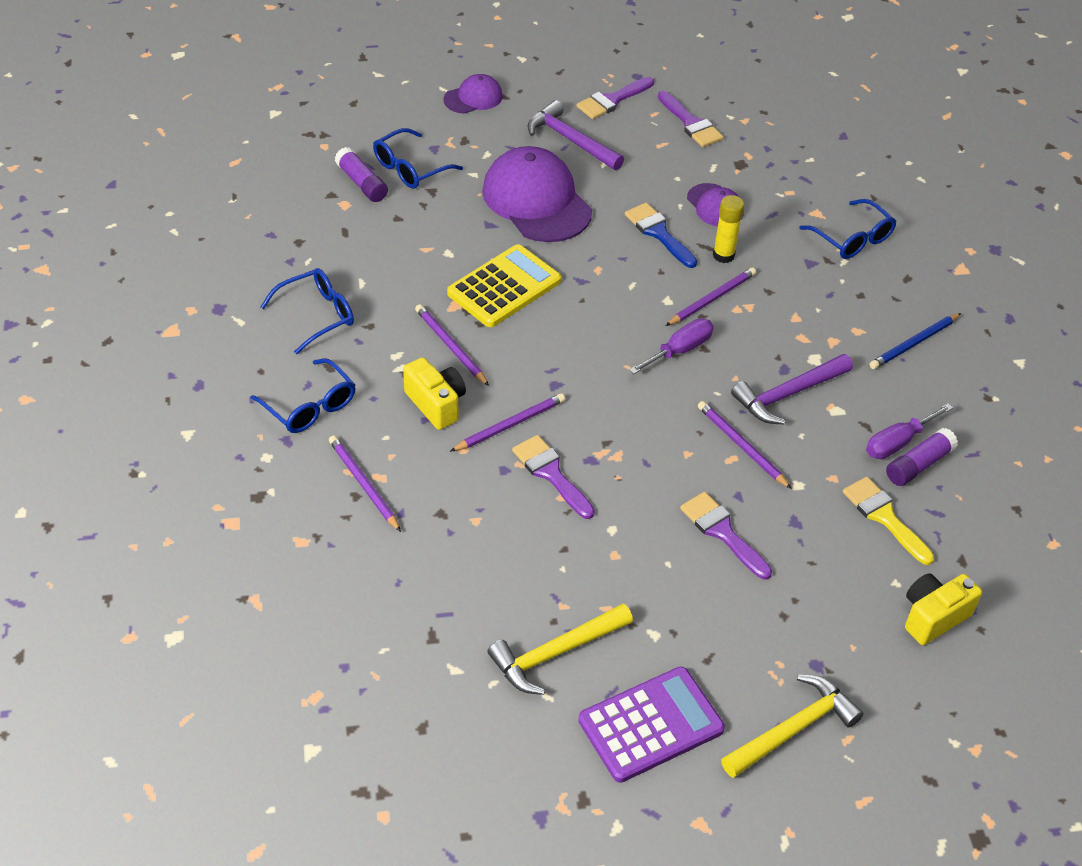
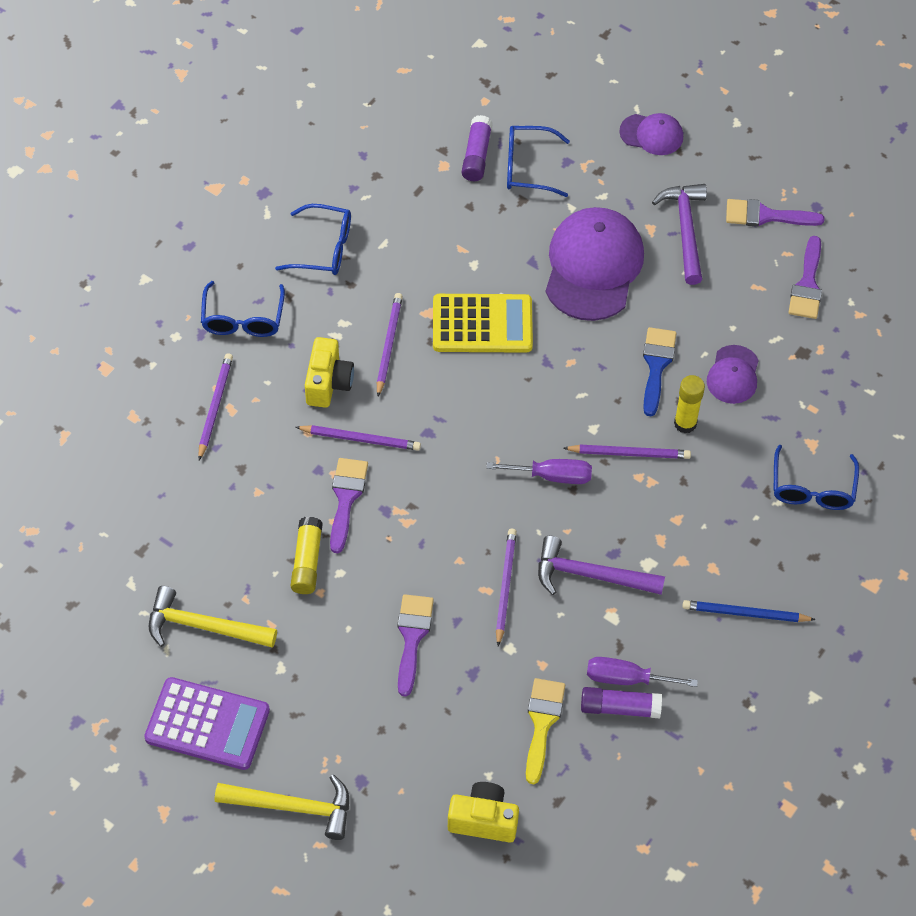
camera: 45 degrees right, 10 degrees up
none -> yellow glue stick [290,517,323,594]

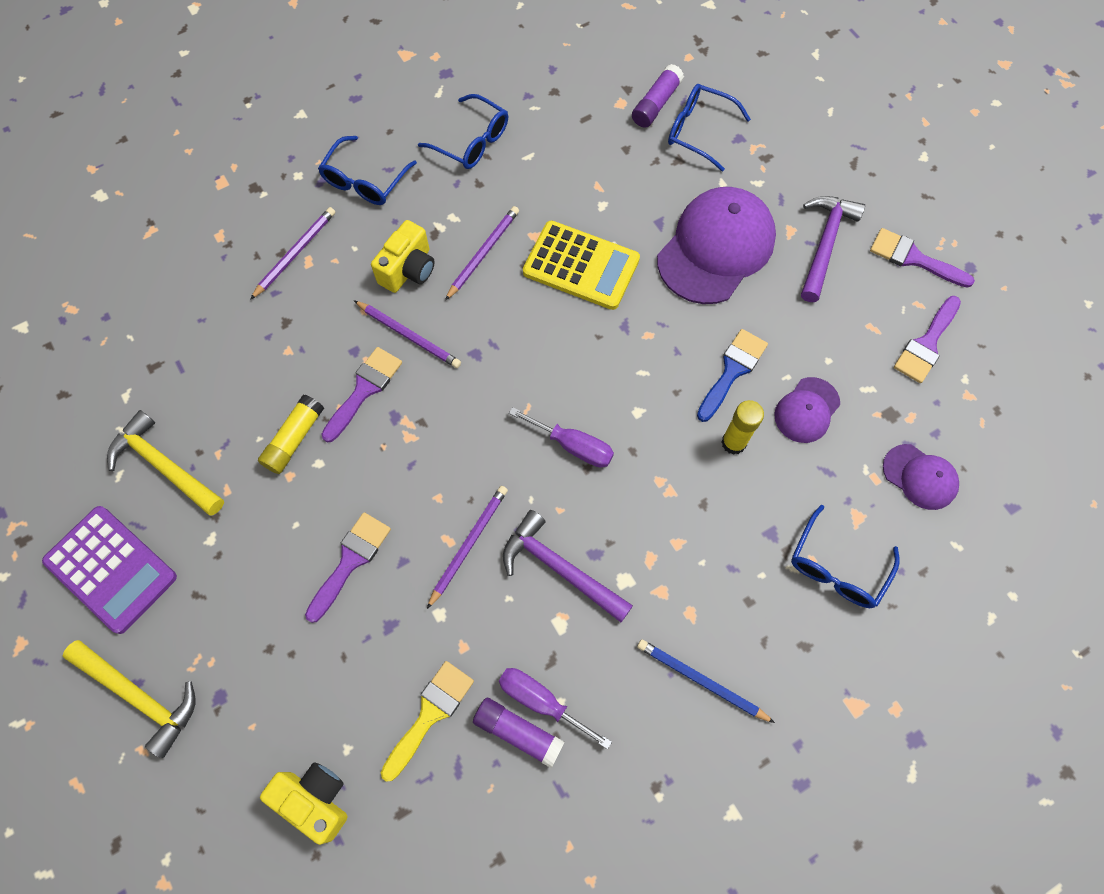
camera: 25 degrees right, 10 degrees up
purple pencil [563,445,691,459] -> none
purple cap [619,113,683,155] -> purple cap moved to [883,444,959,510]

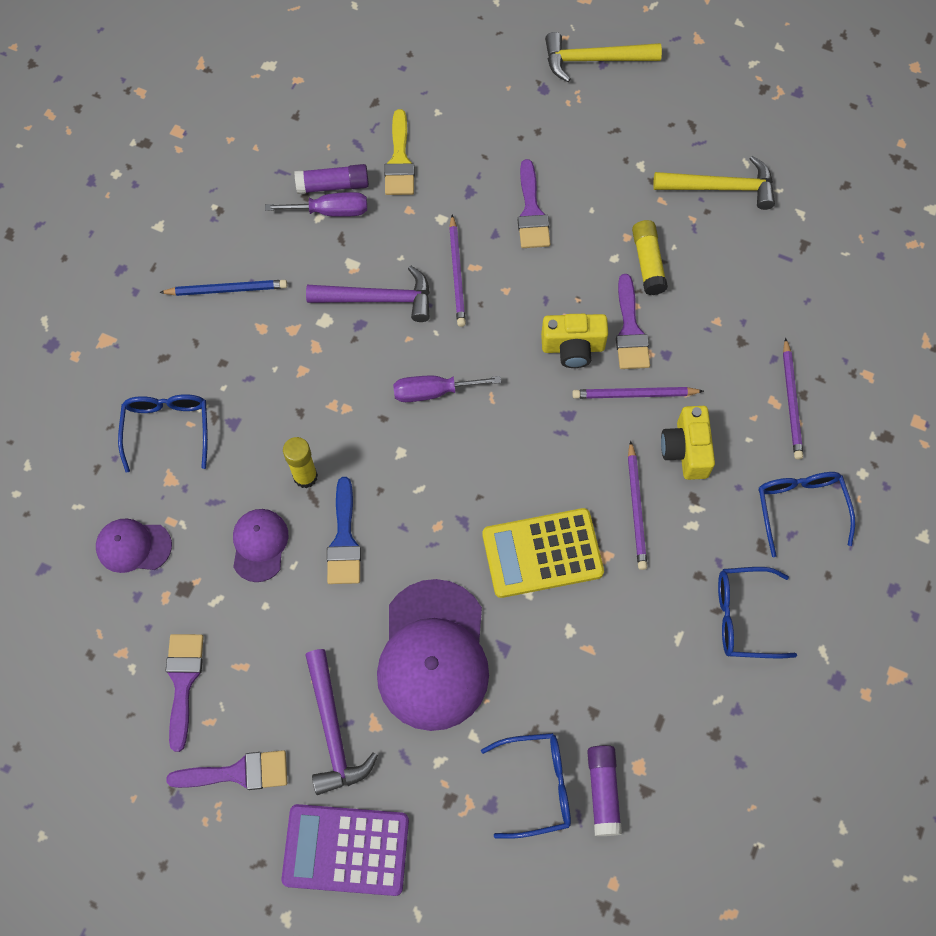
camera: 145 degrees right, 0 degrees up
purple calculator [42,506,177,634] -> purple calculator moved to [282,804,409,896]
yellow camera [260,762,347,845] -> yellow camera moved to [541,314,608,368]

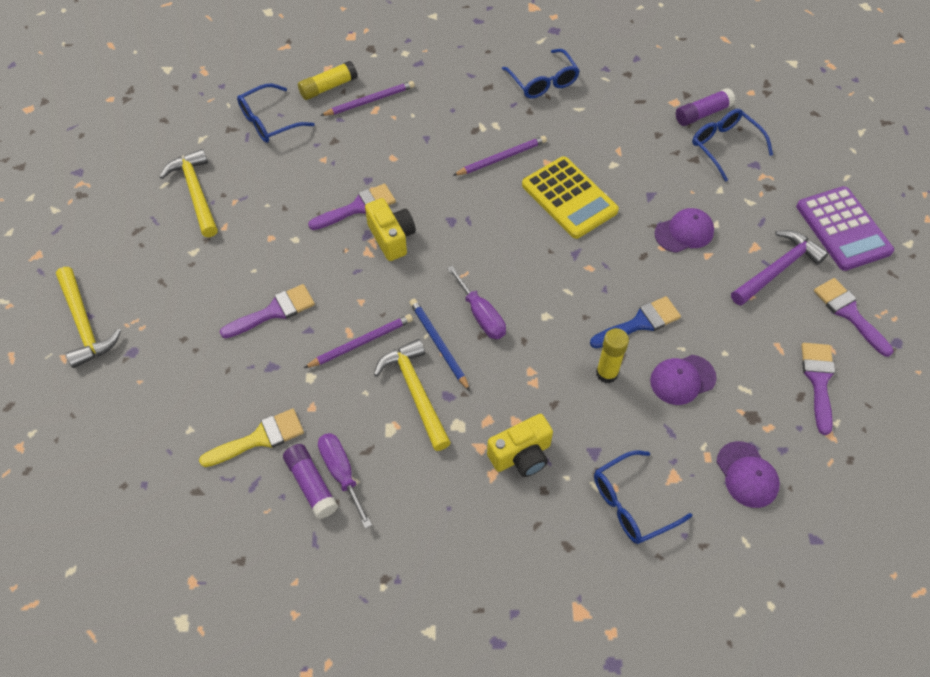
camera: 115 degrees left, 10 degrees down
blue pencil [159,280,287,296] -> blue pencil moved to [409,299,470,391]
purple brush [166,634,204,752] -> purple brush turned 120 degrees clockwise [801,343,835,435]
purple hammer [306,265,430,322] -> yellow hammer [374,339,451,451]
purple cap [377,579,489,731] -> purple cap [655,208,714,253], size x0.51
purple pencil [572,387,704,399] -> none
yellow glue stick [632,220,668,295] -> yellow glue stick moved to [298,61,358,100]
yellow camera [661,406,715,480] -> yellow camera moved to [487,414,553,477]
blue glasses [759,472,855,557] -> blue glasses moved to [237,84,315,143]

